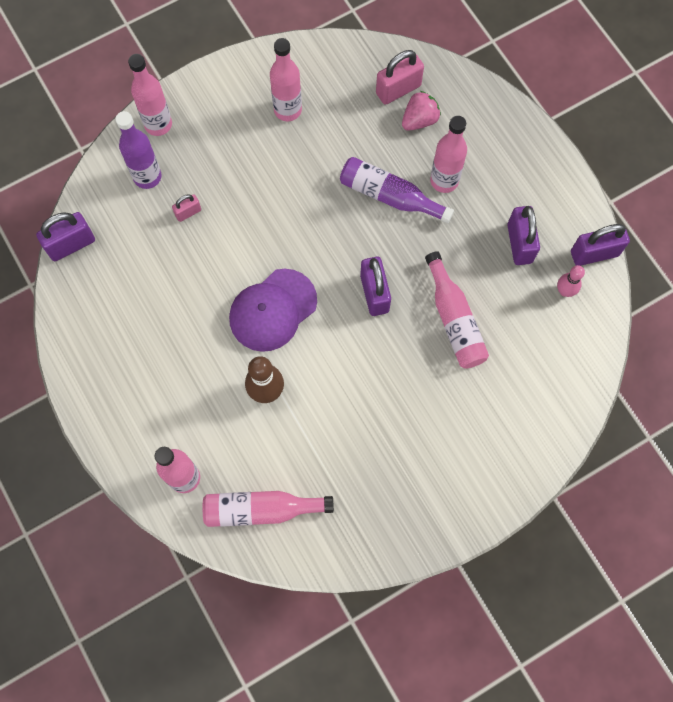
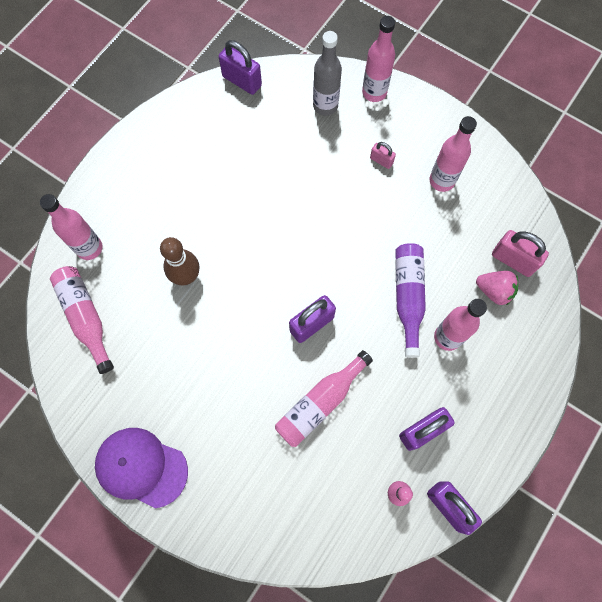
camera: 65 degrees right, 0 degrees up
purple bottle [116,111,161,189] -> grey bottle [313,31,342,116]
pink padlock [172,194,201,222] -> pink padlock moved to [370,142,396,169]
purple cap [229,269,317,352] -> purple cap moved to [95,428,188,509]

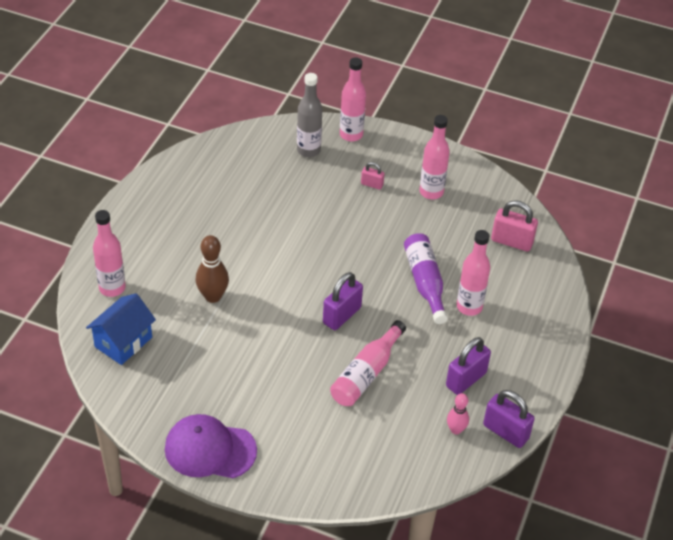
camera: 15 degrees left, 25 degrees down
pink bottle [50,266,114,374] -> blue house [86,293,156,365]
purple padlock [219,40,262,95] -> none
pink strawberry [476,271,518,306] -> none

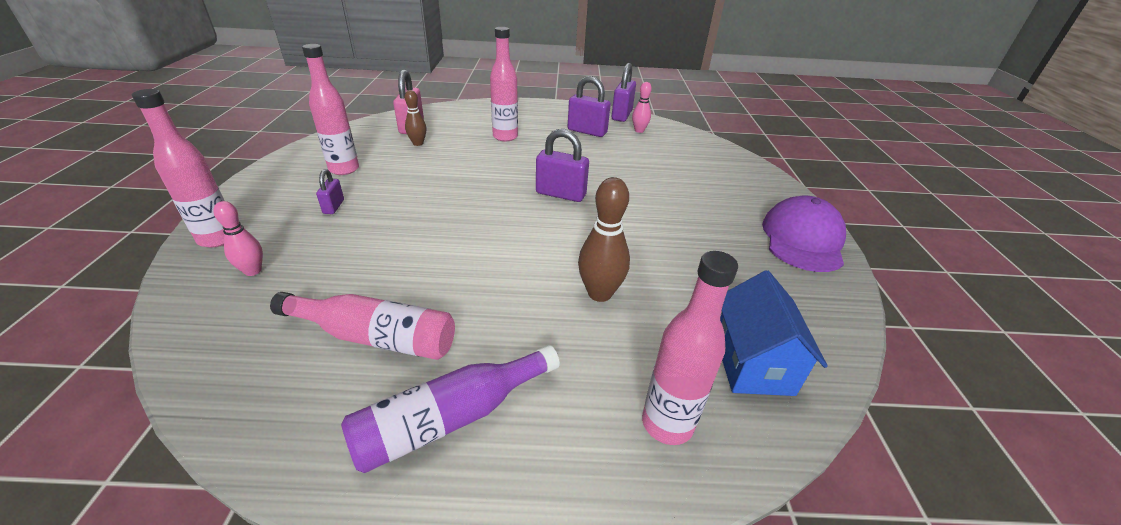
camera: 110 degrees left, 10 degrees down
blue house [86,293,156,365] -> blue house turned 75 degrees clockwise [720,270,828,396]
purple cap [165,414,257,478] -> purple cap turned 150 degrees counterclockwise [762,196,846,272]
grey bottle [297,73,322,157] -> pink bowling pin [213,201,263,276]
pink bottle [330,320,406,406] -> pink bottle moved to [270,292,455,360]
pink padlock [361,162,385,190] -> purple padlock [316,169,344,214]
purple bottle [404,233,448,324] -> purple bottle moved to [341,345,560,473]
none -> brown bowling pin [405,90,426,146]

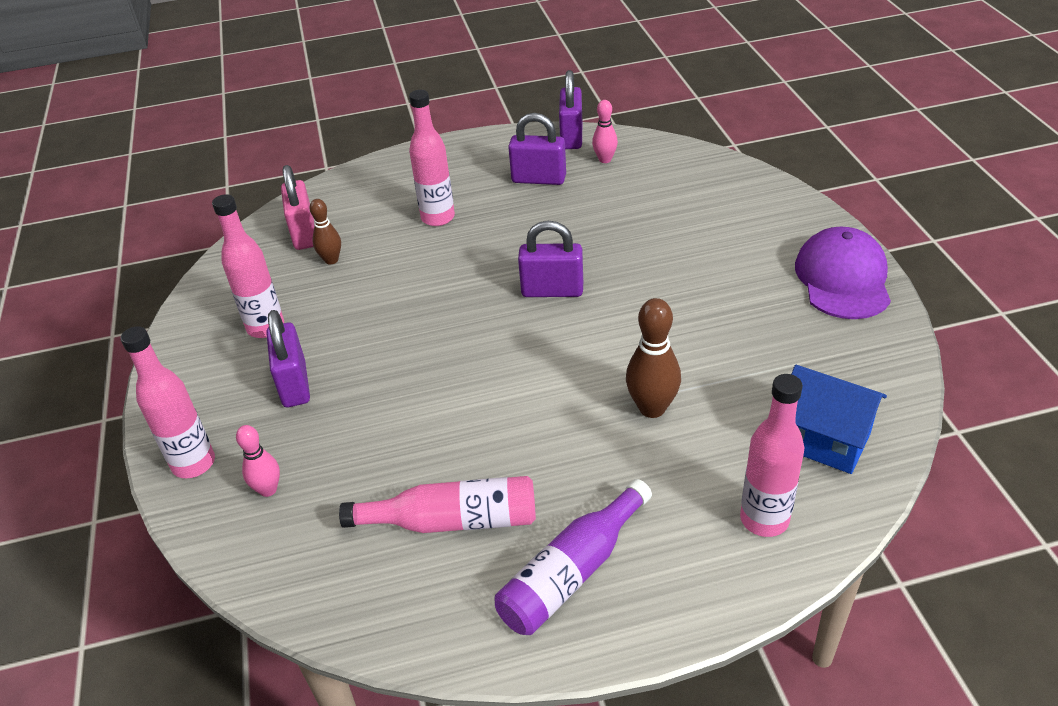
camera: 10 degrees left, 5 degrees up
purple padlock [316,169,344,214] -> purple padlock [266,310,310,407], size x1.81
blue house [720,270,828,396] -> blue house turned 45 degrees counterclockwise [792,365,887,474]

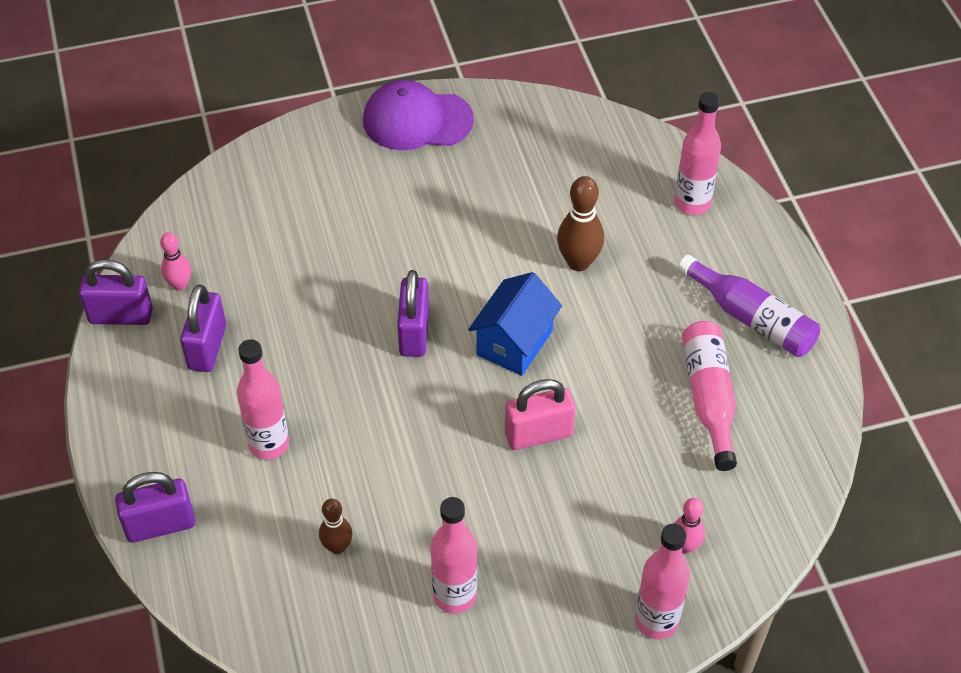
camera: 95 degrees left, 10 degrees up
purple padlock [266,310,310,407] -> purple padlock moved to [115,472,195,543]
pink padlock [281,165,315,250] -> pink padlock moved to [505,379,575,450]
blue house [792,365,887,474] -> blue house moved to [468,272,562,376]

